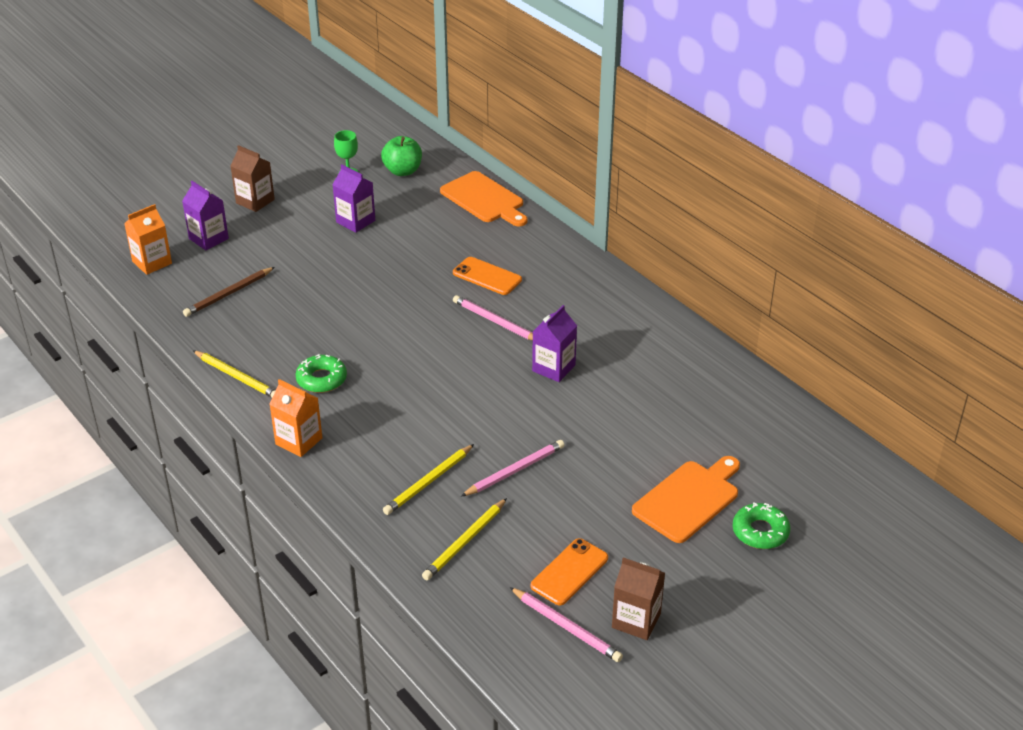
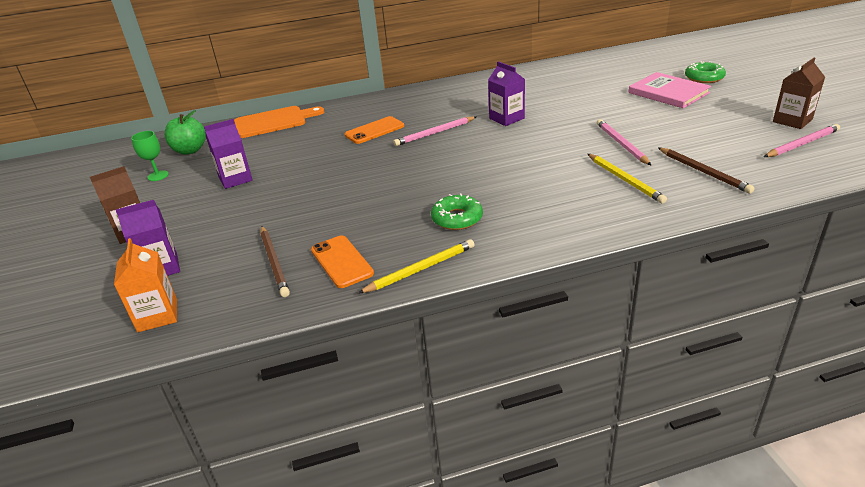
camera: 65 degrees left, 5 degrees down
orange carton [269,379,322,457] -> none
yellow pencil [422,498,507,580] -> brown pencil [658,147,755,194]
orange phone [531,538,608,605] -> orange phone moved to [311,235,374,288]
orange cutting board [632,456,740,543] -> pink book [628,72,711,108]

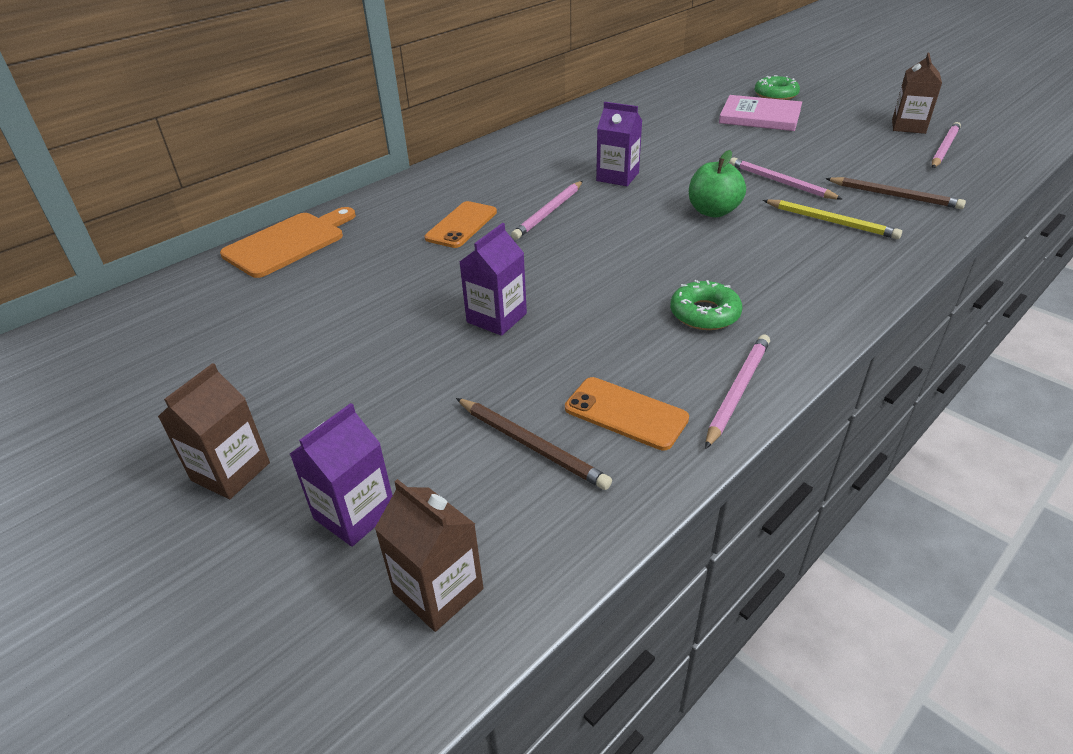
camera: 30 degrees left, 5 degrees up
orange carton [114,238,177,332] -> brown carton [374,479,483,632]
green goblet [131,131,169,181] -> none
green apple [165,110,206,155] -> green apple moved to [689,150,746,218]
purple carton [204,119,253,189] -> purple carton moved to [460,223,527,336]
yellow pencil [358,239,474,294] -> pink pencil [705,335,770,449]

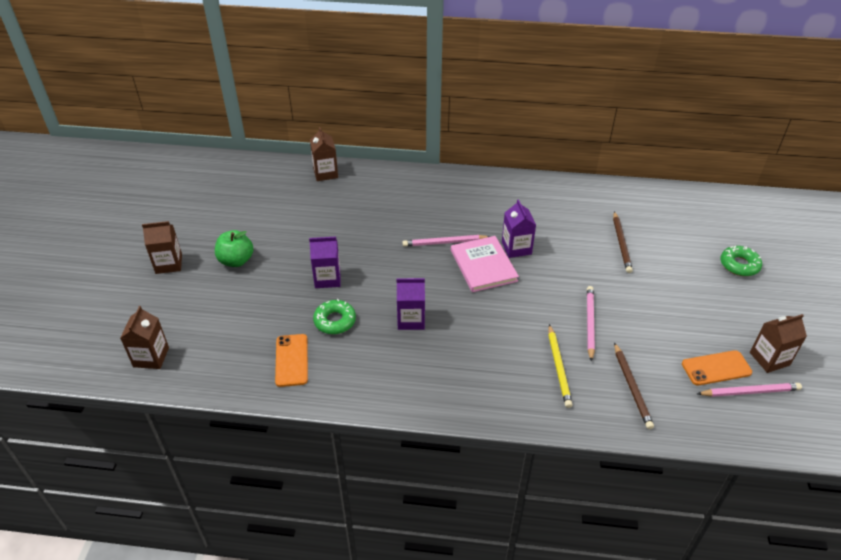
camera: 50 degrees right, 5 degrees up
orange cutting board [220,207,356,278] -> brown carton [310,127,338,181]
purple carton [290,403,393,547] -> purple carton moved to [397,278,425,330]
orange phone [425,201,497,248] -> orange phone moved to [682,350,752,386]
brown pencil [456,398,612,490] -> brown pencil moved to [613,211,633,273]
green donut [670,280,742,330] -> green donut moved to [313,299,356,334]
green apple [689,150,746,218] -> green apple moved to [215,230,254,267]
pink pencil [705,335,770,449] -> none
pink book [719,95,802,131] -> pink book moved to [451,236,519,292]

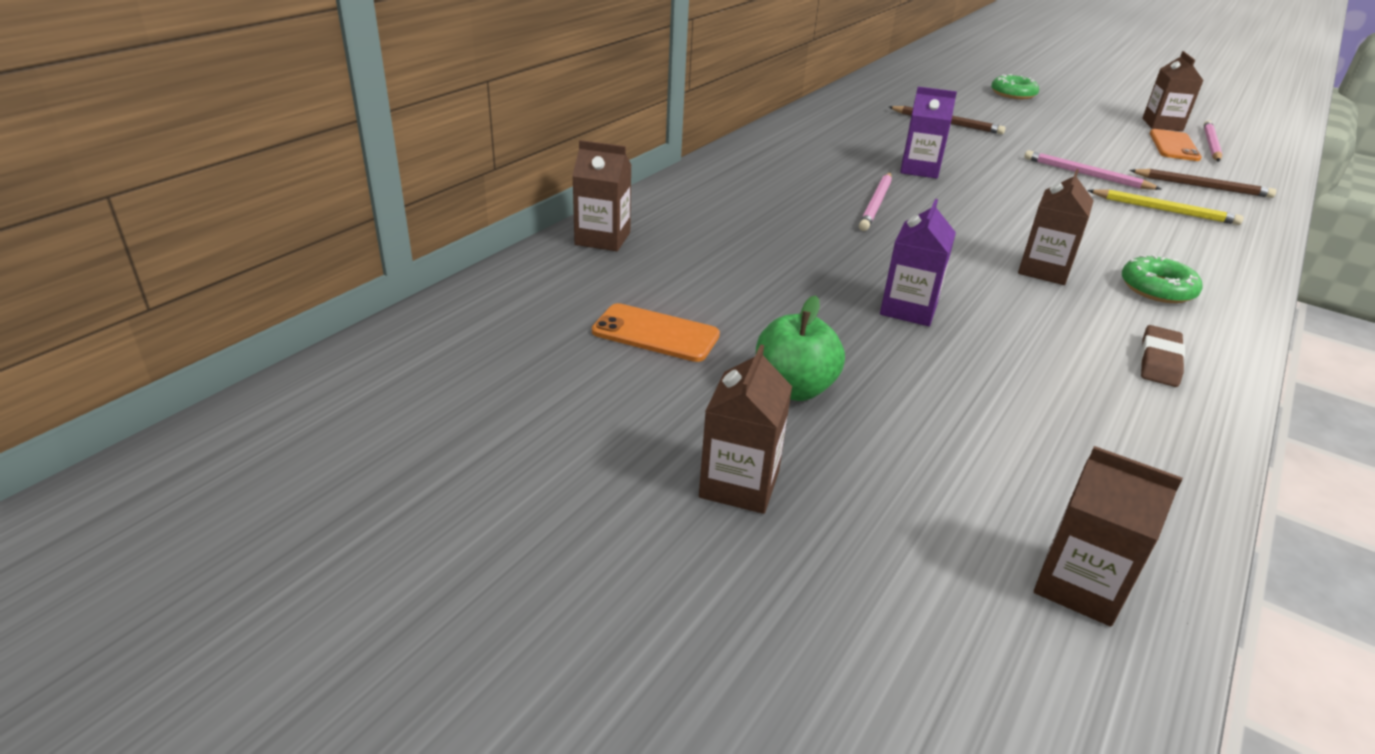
camera: 65 degrees left, 10 degrees down
orange phone [275,334,308,387] -> orange phone moved to [592,303,720,362]
green donut [313,299,356,334] -> green donut moved to [1122,255,1203,303]
purple carton [397,278,425,330] -> brown carton [1018,169,1094,285]
pink book [451,236,519,292] -> none
none -> brown eraser [1140,325,1185,387]

